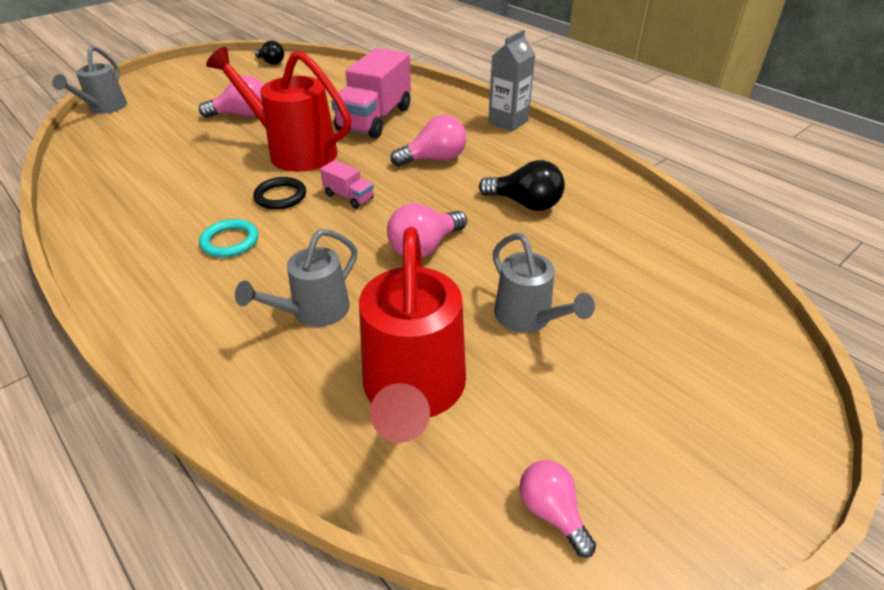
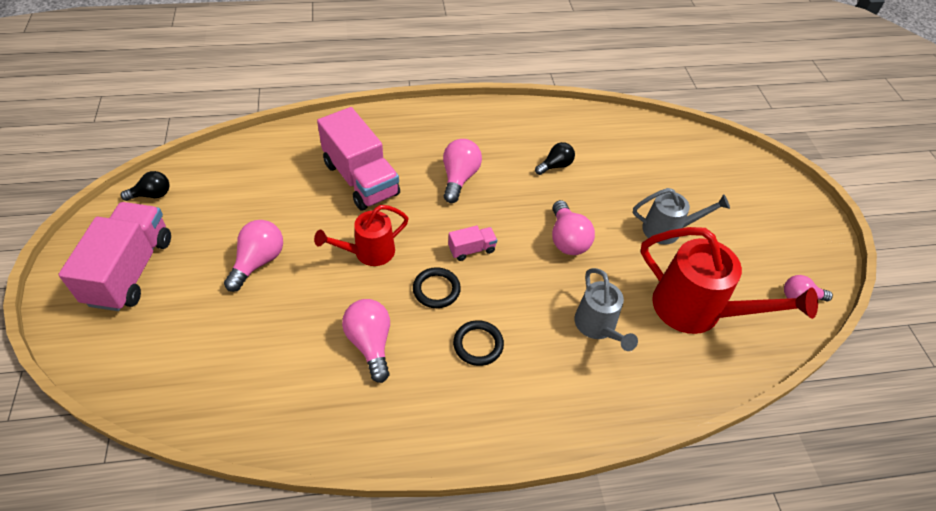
camera: 60 degrees left, 10 degrees up
grey watering can [52,46,127,114] -> none
turquoise ring [199,219,258,258] -> black ring [453,320,504,366]
red watering can [206,47,351,172] -> red watering can [314,205,409,266], size x0.61
black light bulb [479,160,565,211] -> black light bulb [535,142,575,175], size x0.66
grey carton [488,30,536,132] -> none
none -> pink truck [58,202,171,311]
none -> pink light bulb [342,299,390,383]

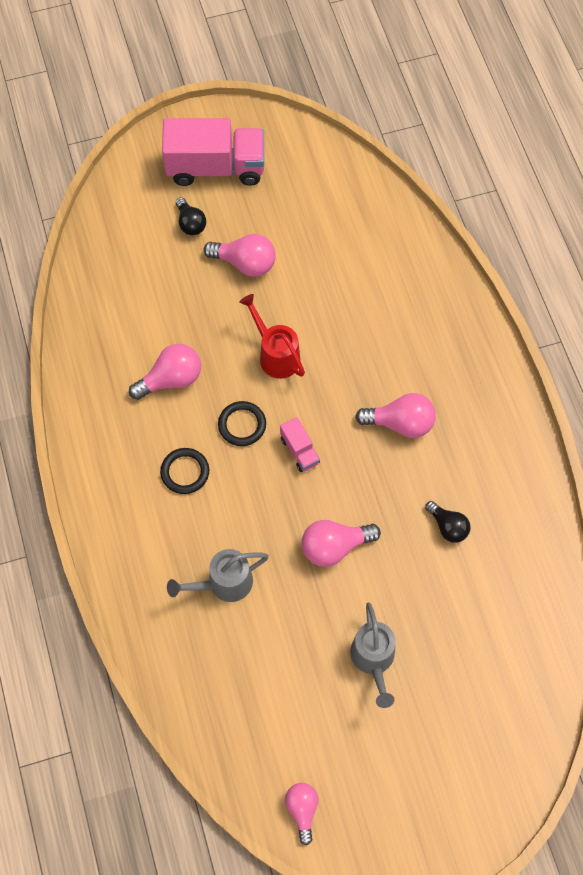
camera: 85 degrees right, 15 degrees up
black light bulb [121,171,170,201] -> black light bulb moved to [176,197,206,235]
pink truck [317,107,400,211] -> none
red watering can [641,227,818,334] -> none

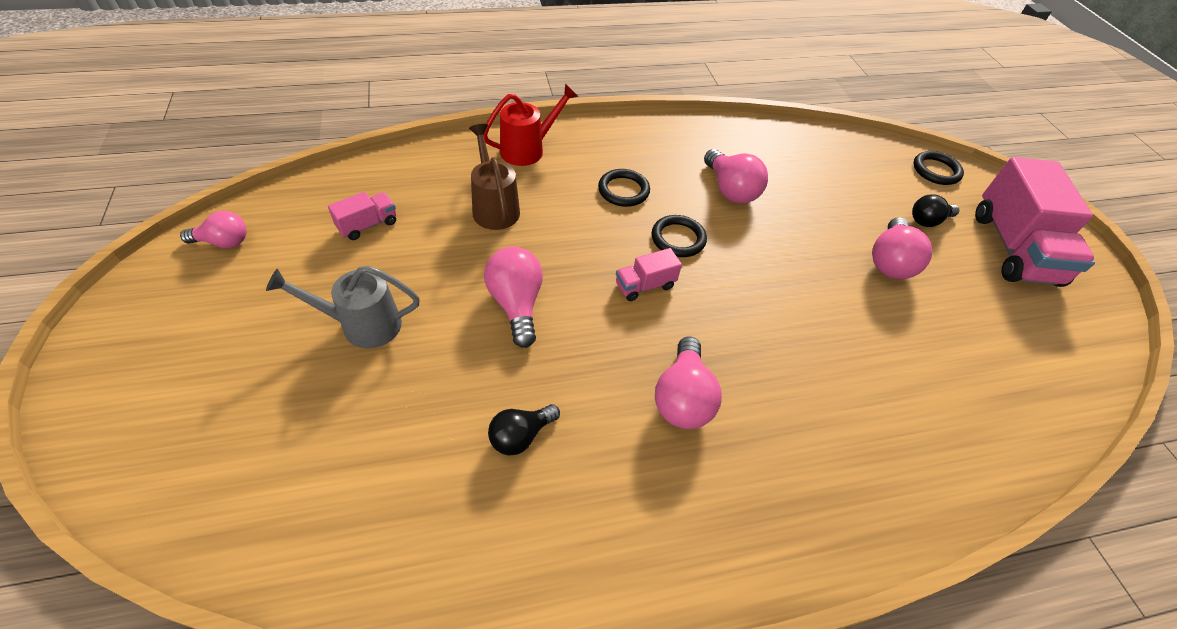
camera: 90 degrees right, 15 degrees down
grey watering can [167,549,269,602] -> brown watering can [469,124,520,230]
red watering can [239,294,305,379] -> red watering can moved to [484,84,578,166]
none -> pink truck [328,192,396,240]
none -> black ring [913,151,964,185]

